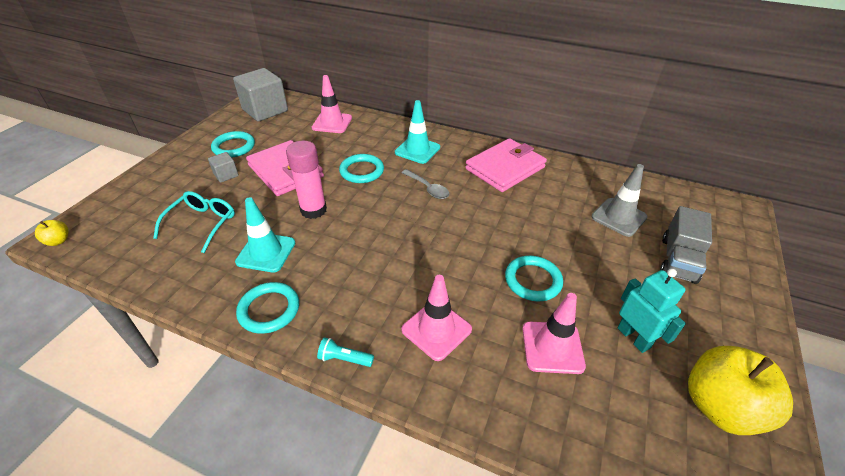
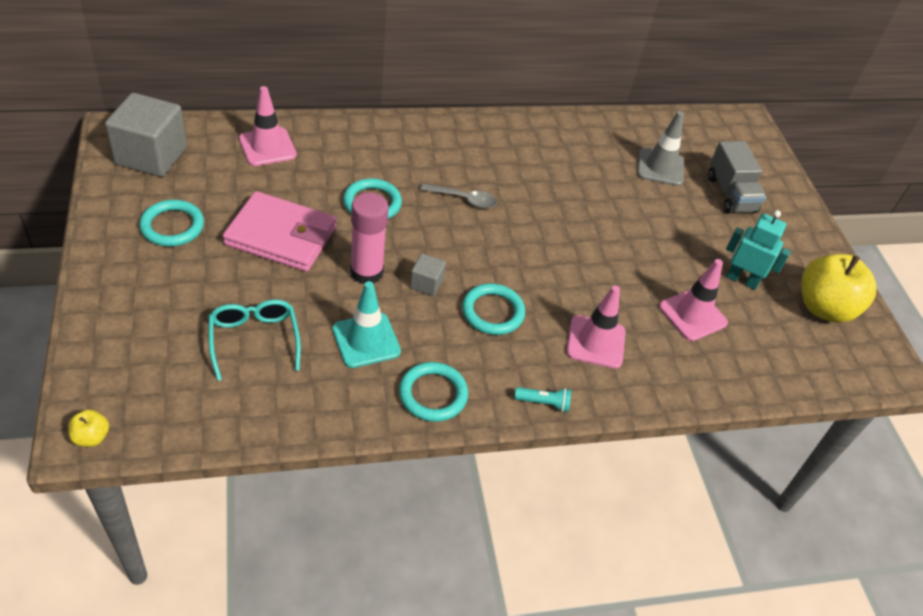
camera: 40 degrees left, 5 degrees up
grey cube [208,152,239,183] -> grey cube moved to [410,253,446,296]
turquoise flashlight [317,337,374,367] -> turquoise flashlight turned 150 degrees counterclockwise [514,387,571,412]
turquoise traffic cone [395,100,440,164] -> none
pink wallet [465,138,547,192] -> none
turquoise ring [505,256,563,301] -> turquoise ring moved to [462,283,525,335]

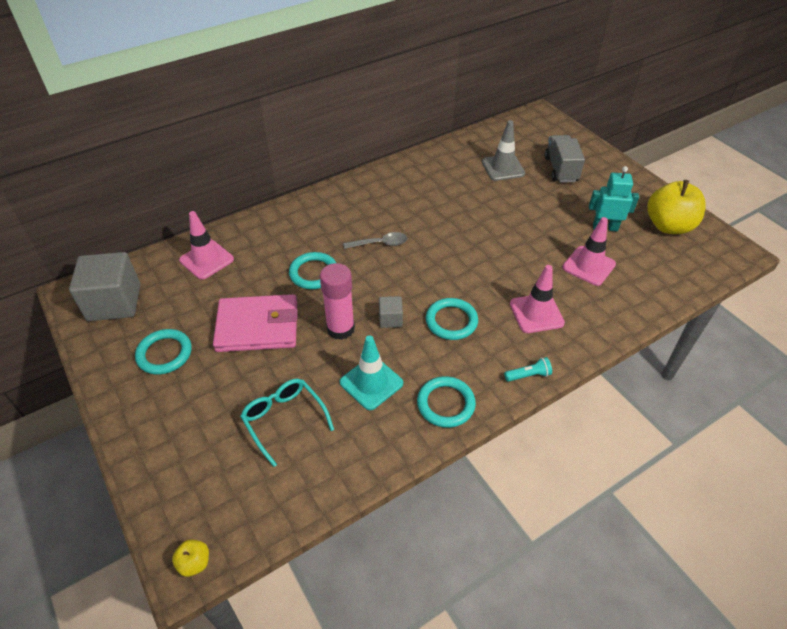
camera: 15 degrees left, 0 degrees up
grey truck [708,141,767,214] -> grey truck turned 150 degrees counterclockwise [545,135,585,183]

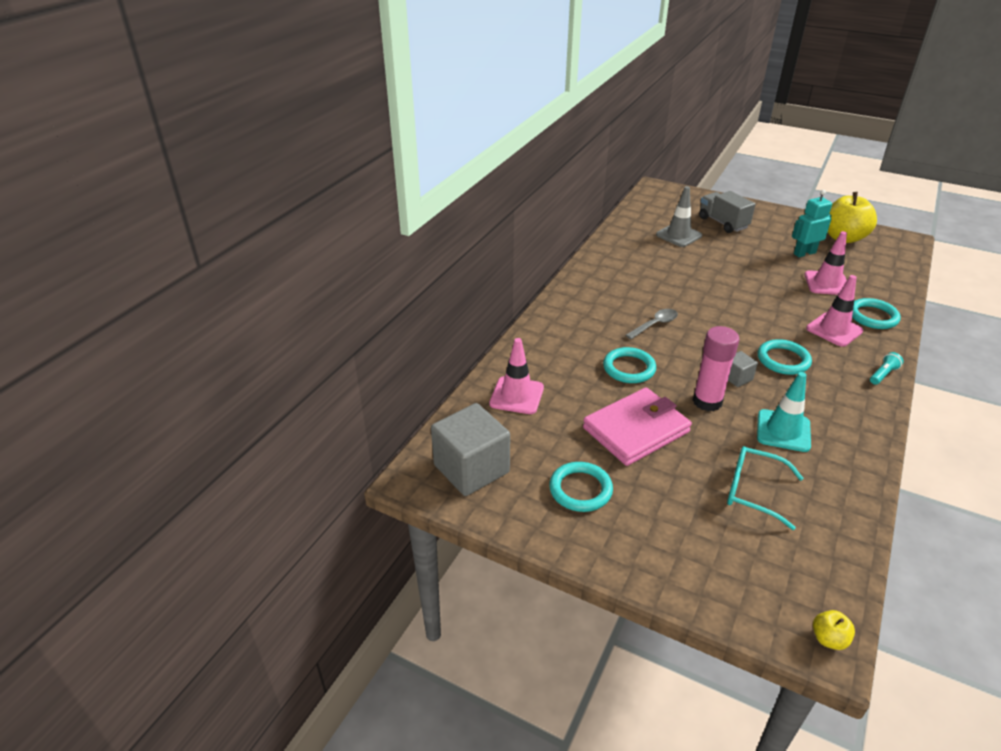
camera: 30 degrees left, 10 degrees down
turquoise ring [417,376,476,428] -> turquoise ring moved to [852,298,901,329]

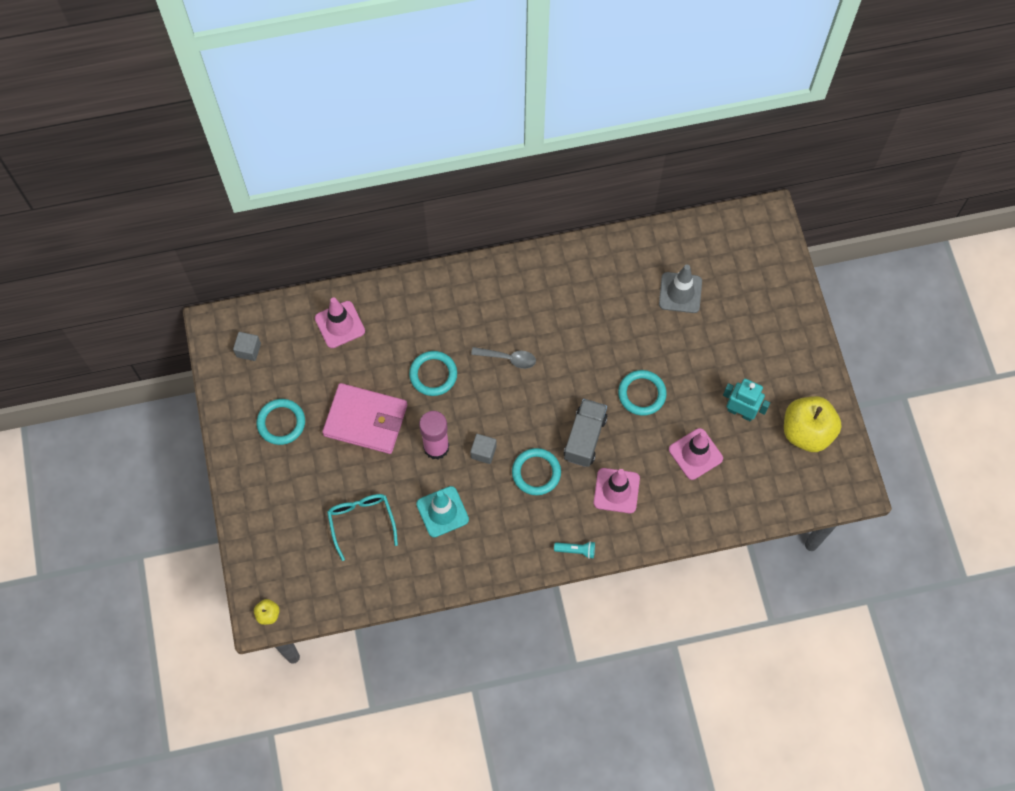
camera: 50 degrees right, 30 degrees up
grey cube [431,403,510,496] -> grey cube [233,332,261,361], size x0.47
grey truck [699,191,755,233] -> grey truck moved to [564,399,607,467]
turquoise ring [852,298,901,329] -> turquoise ring moved to [618,370,667,416]

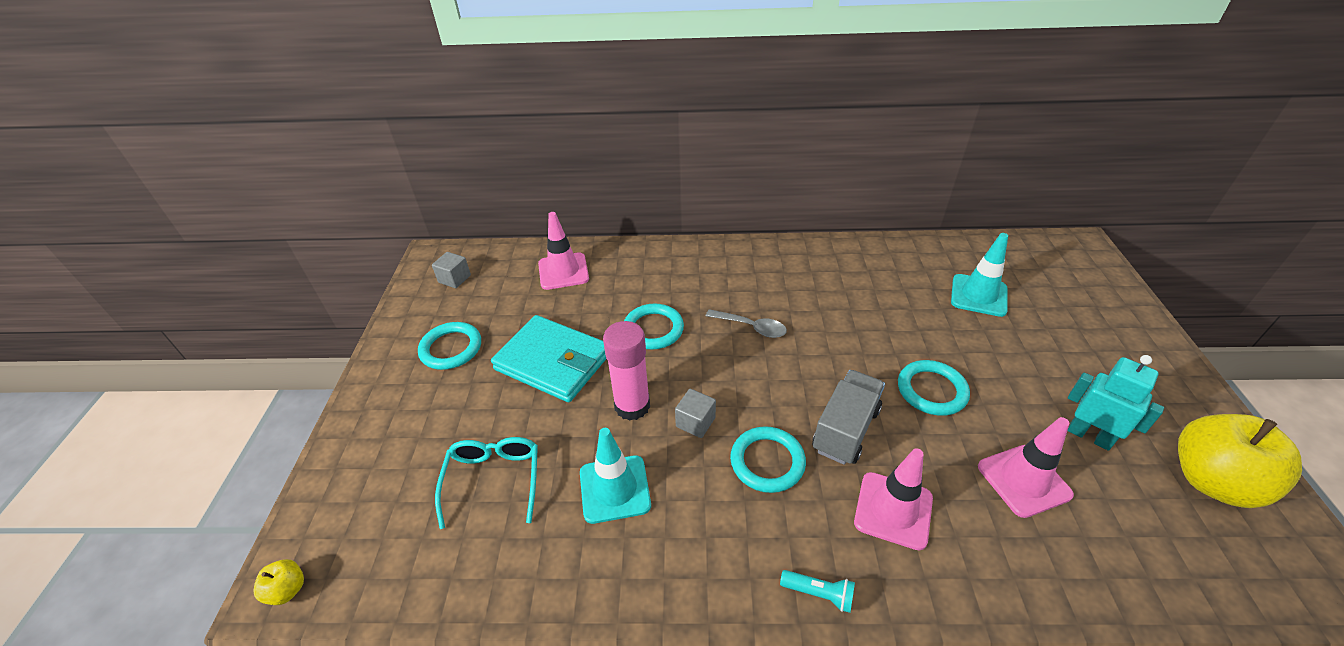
camera: 15 degrees right, 25 degrees down
pink wallet [322,383,407,454] -> turquoise wallet [491,315,606,402]
grey traffic cone [659,264,702,313] -> turquoise traffic cone [951,233,1008,317]

